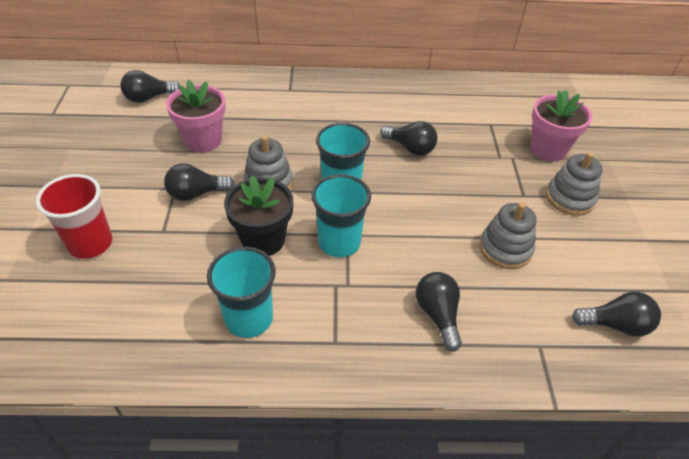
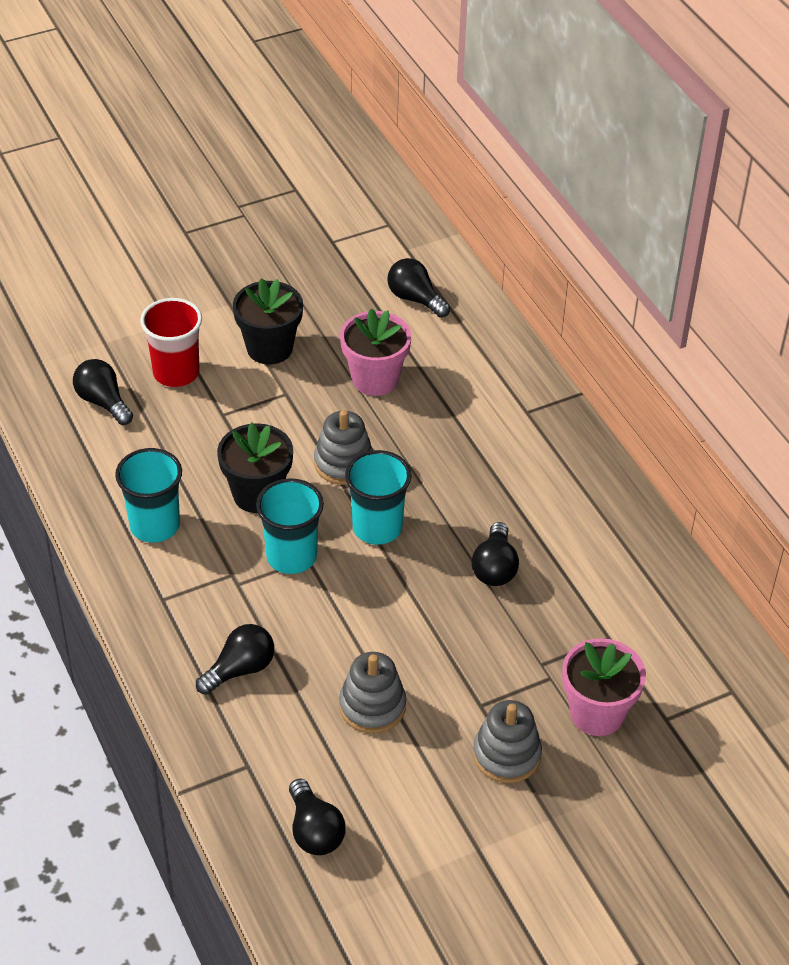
camera: 65 degrees right, 0 degrees up
black light bulb [164,163,235,201] -> black light bulb moved to [73,359,133,425]
none -> black flower pot [233,278,303,365]

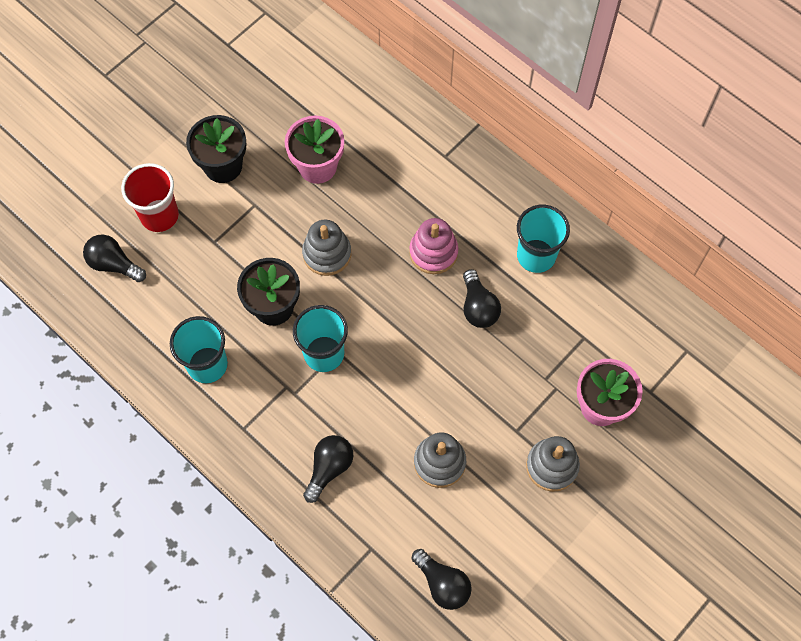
camera: 20 degrees left, 20 degrees up
turquoise cup [345,450,412,545] -> turquoise cup moved to [517,205,570,273]
black light bulb [387,258,450,318] -> none
none -> pink stacking toy [409,218,458,274]

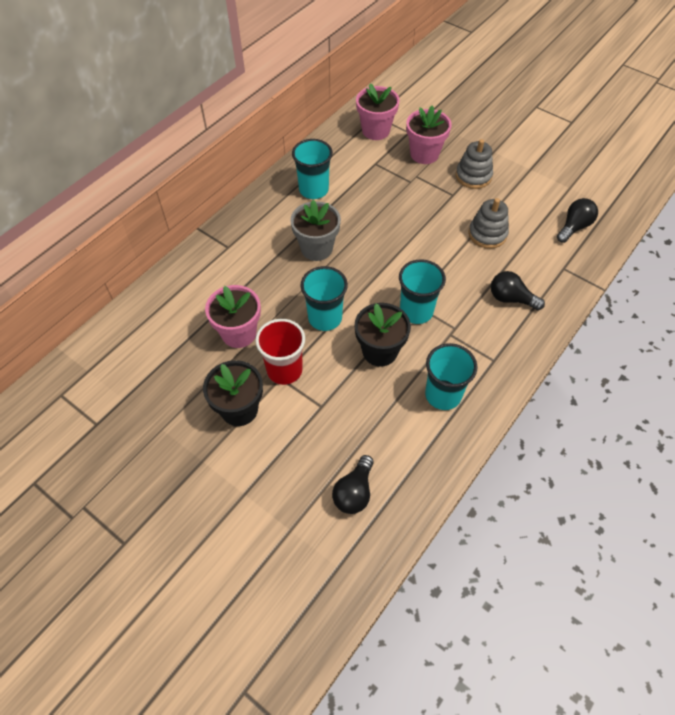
camera: 95 degrees left, 10 degrees down
red cup [121,163,179,232] -> red cup moved to [255,319,305,385]
grey stacking toy [302,220,351,276] -> turquoise cup [300,266,348,331]
pink stacking toy [409,218,458,274] -> grey flower pot [290,200,341,261]
black light bulb [463,269,501,328] -> none
none -> pink flower pot [356,84,400,140]

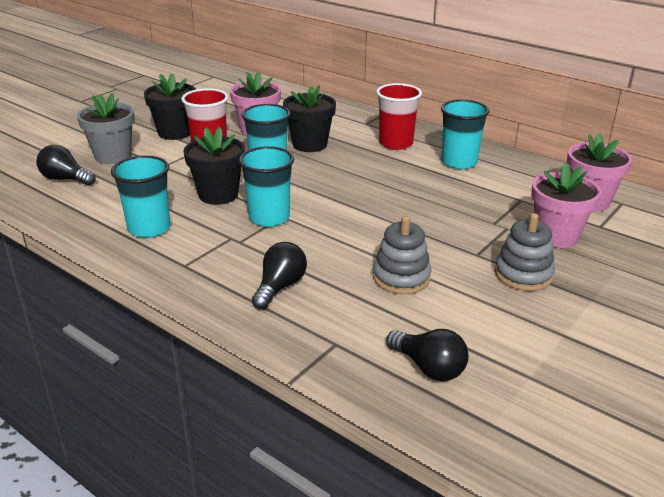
camera: 90 degrees right, 25 degrees down
grey flower pot [290,200,341,261] -> grey flower pot moved to [77,93,135,164]
none -> black flower pot [283,85,336,152]
none -> red cup [376,83,422,150]

